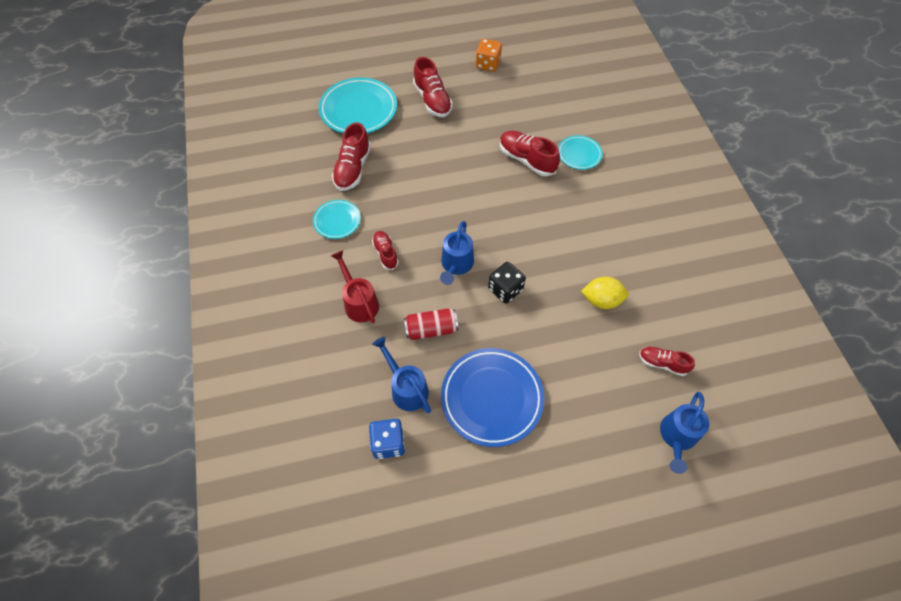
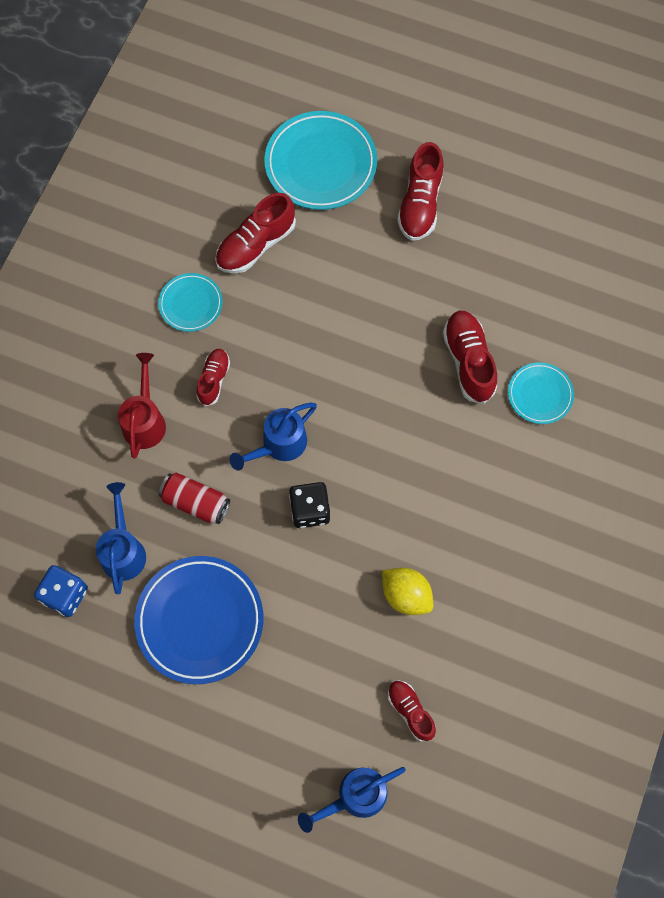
camera: 35 degrees right, 10 degrees up
orange dice [476,39,502,72] -> none

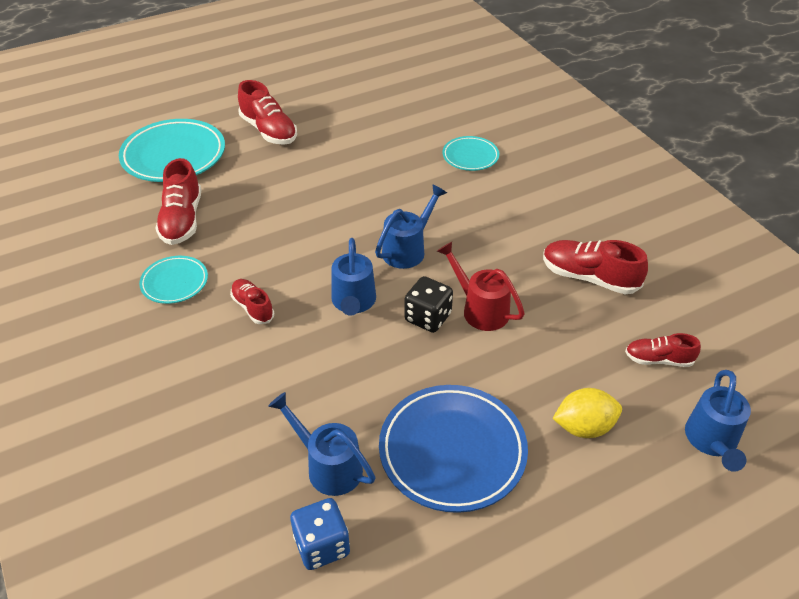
camera: 50 degrees left, 25 degrees down
red watering can [118,353,166,458] -> red watering can moved to [437,242,525,331]
red can [159,472,230,524] -> none
yellow lemon [382,568,433,615] -> yellow lemon moved to [552,388,622,438]
red shoe [443,311,497,404] -> red shoe moved to [543,240,648,294]
none -> blue watering can [375,184,447,269]

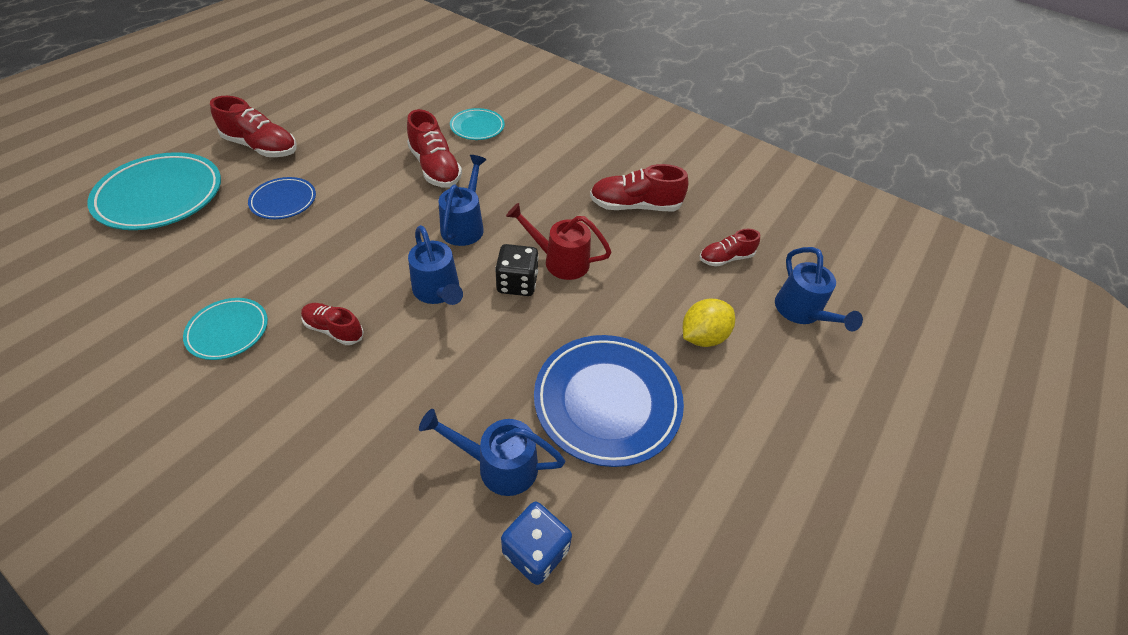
camera: 30 degrees left, 5 degrees up
red shoe [155,158,201,245] -> red shoe moved to [407,109,462,188]
none -> blue plate [248,177,316,219]

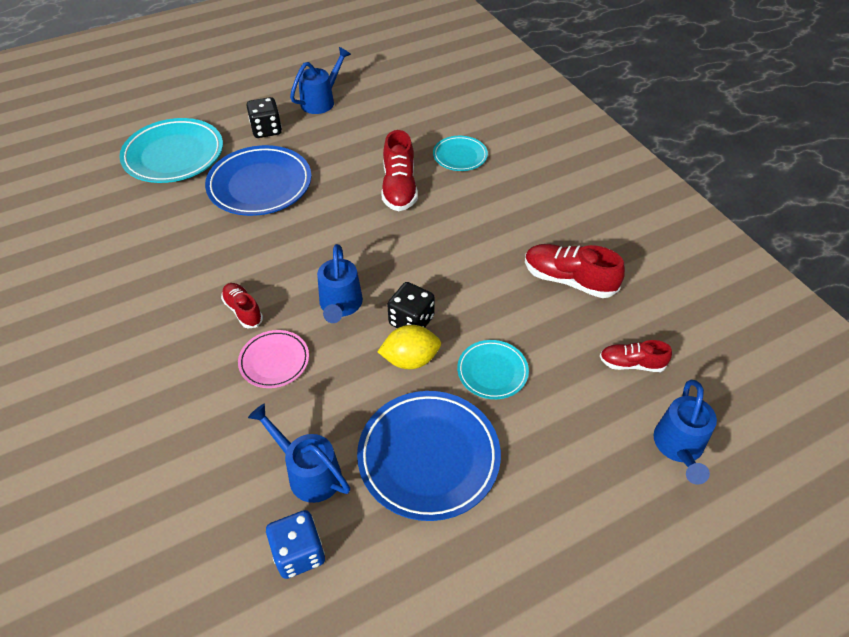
camera: 30 degrees right, 0 degrees up
turquoise plate [183,298,268,360] -> turquoise plate moved to [457,340,529,399]
red shoe [210,96,297,157] -> black dice [246,97,282,138]
blue plate [248,177,316,219] -> blue plate [205,145,312,216], size x1.83
blue watering can [439,155,486,246] -> blue watering can moved to [290,47,351,114]
red watering can [506,203,611,280] -> none
yellow lemon [683,299,735,347] -> yellow lemon moved to [378,325,441,369]
none -> pink plate [238,330,309,388]

